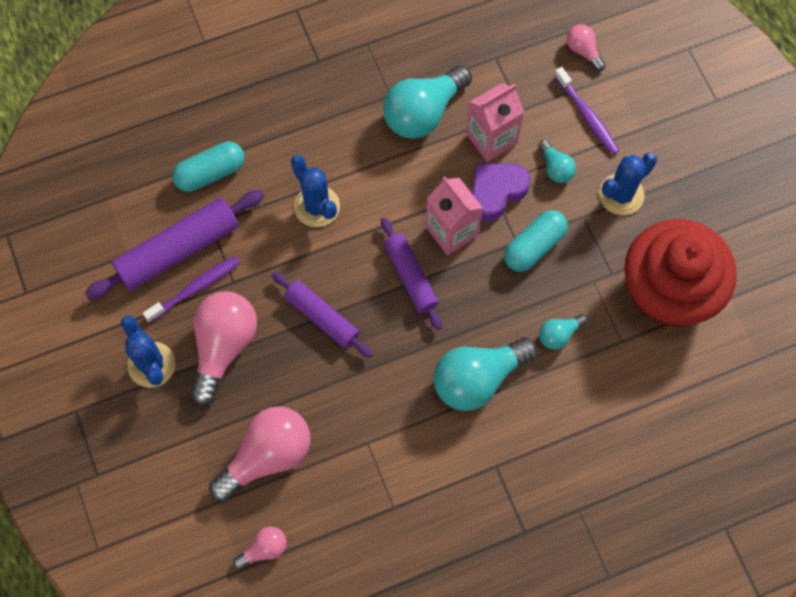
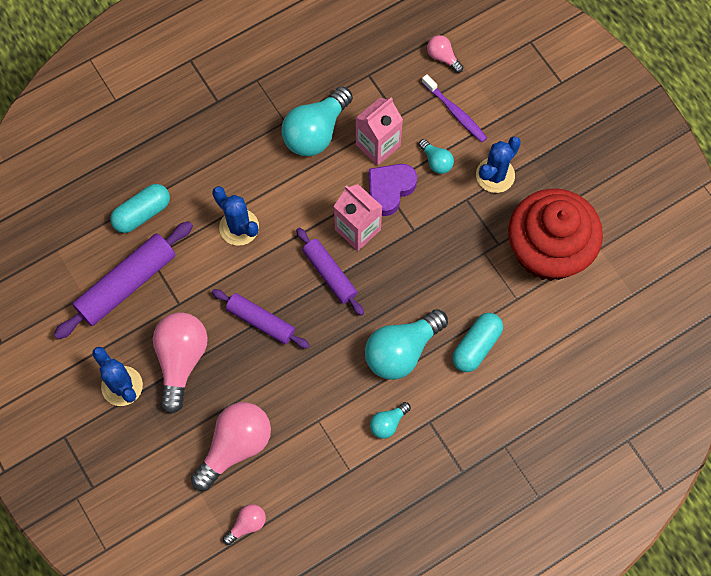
camera: 10 degrees left, 0 degrees up
purple toothbrush [143,256,241,323] -> none
turquoise capsule [504,210,568,272] -> turquoise capsule moved to [452,313,503,372]
turquoise light bulb [539,314,588,350] -> turquoise light bulb moved to [370,402,411,439]

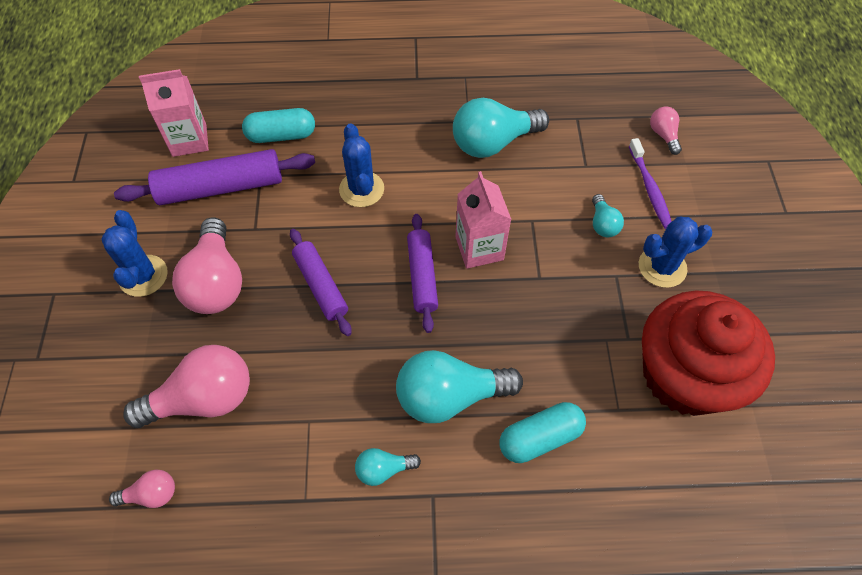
camera: 30 degrees right, 10 degrees down
pink light bulb [153,313,208,414] -> pink light bulb turned 135 degrees clockwise [172,217,242,314]
pink carton [356,97,403,166] -> pink carton moved to [139,69,209,157]
purple heart [369,164,417,216] -> none

